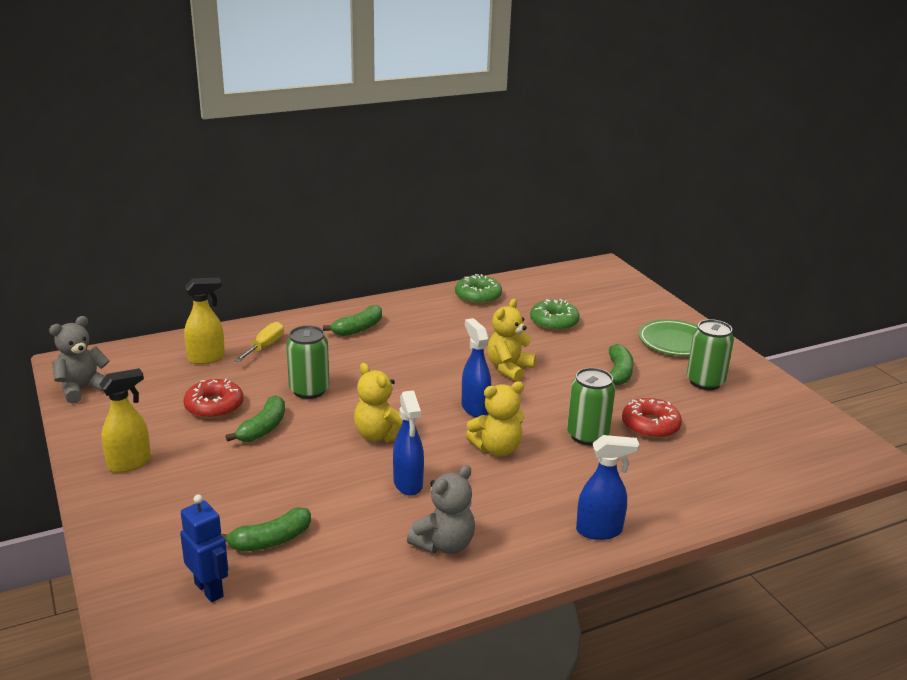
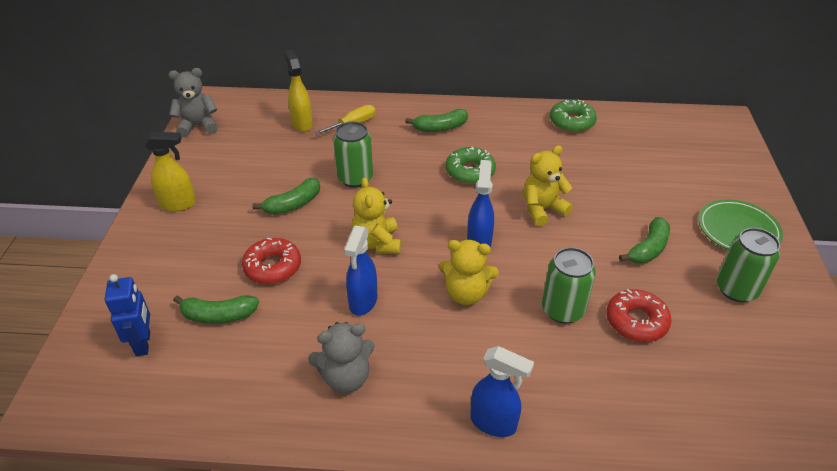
camera: 30 degrees right, 15 degrees up
red donut [183,379,243,419] -> red donut moved to [242,238,301,284]
yellow spray bottle [184,278,225,364] -> yellow spray bottle turned 120 degrees counterclockwise [284,50,313,132]
green donut [530,299,580,331] -> green donut moved to [446,147,496,184]

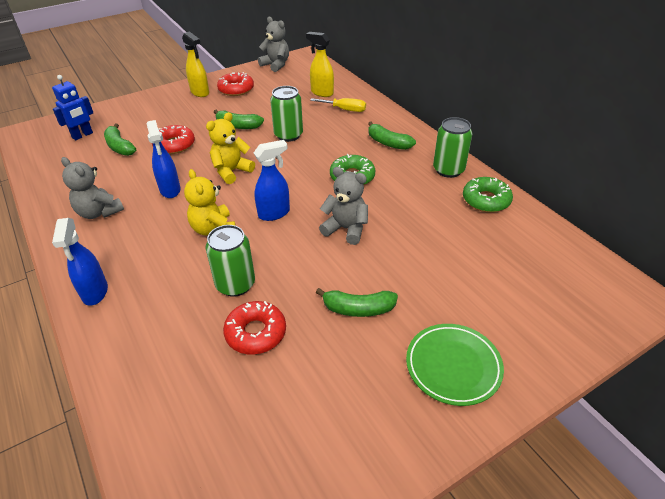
camera: 55 degrees right, 0 degrees up
yellow spray bottle [284,50,313,132] -> yellow spray bottle turned 90 degrees counterclockwise [306,32,334,97]
blue spray bottle [344,225,377,316] -> blue spray bottle turned 90 degrees counterclockwise [146,120,181,198]
yellow teddy bear [523,145,573,226] -> grey teddy bear [319,167,368,245]
green can [717,228,780,302] -> green can moved to [433,117,472,178]
none -> red donut [217,72,254,96]

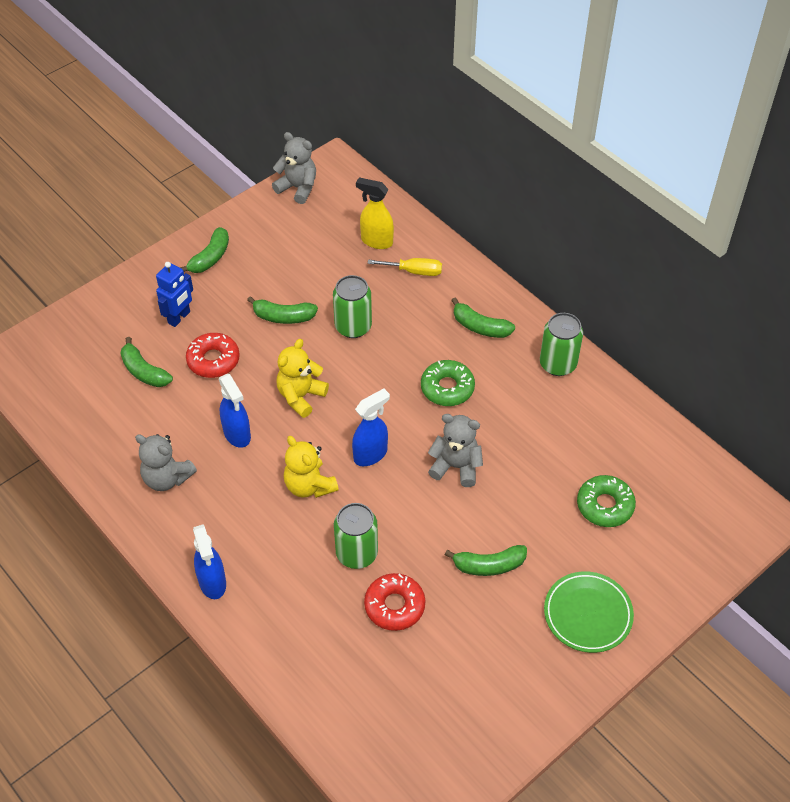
camera: 10 degrees left, 10 degrees up
blue robot [52,75,93,140] -> blue robot moved to [156,262,193,327]
yellow spray bottle [182,31,209,97] -> green banana [180,227,229,273]
red donut [217,72,254,96] -> none
green donut [463,177,513,212] -> green donut moved to [577,475,636,527]

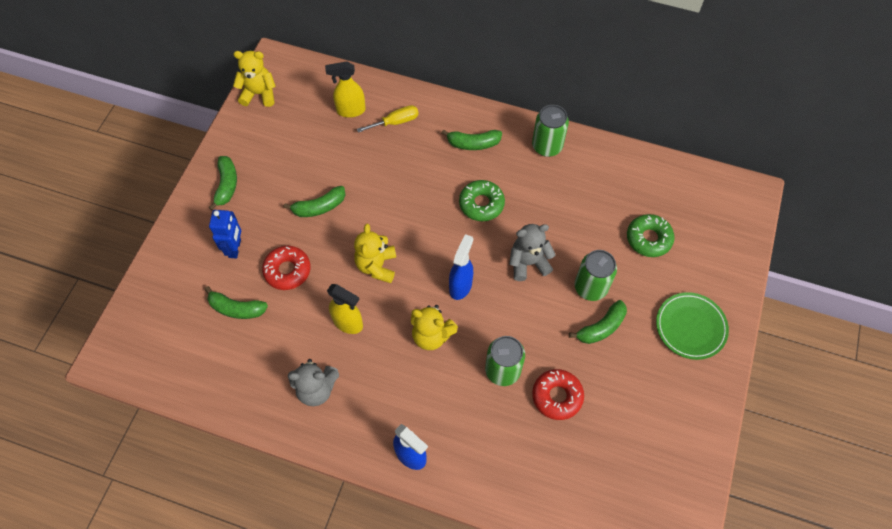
camera: 30 degrees left, 10 degrees up
blue spray bottle [219,374,251,448] -> yellow spray bottle [327,284,363,334]
grey teddy bear [272,132,316,204] -> yellow teddy bear [233,51,276,107]
green can [333,275,372,338] -> green can moved to [575,250,617,301]

